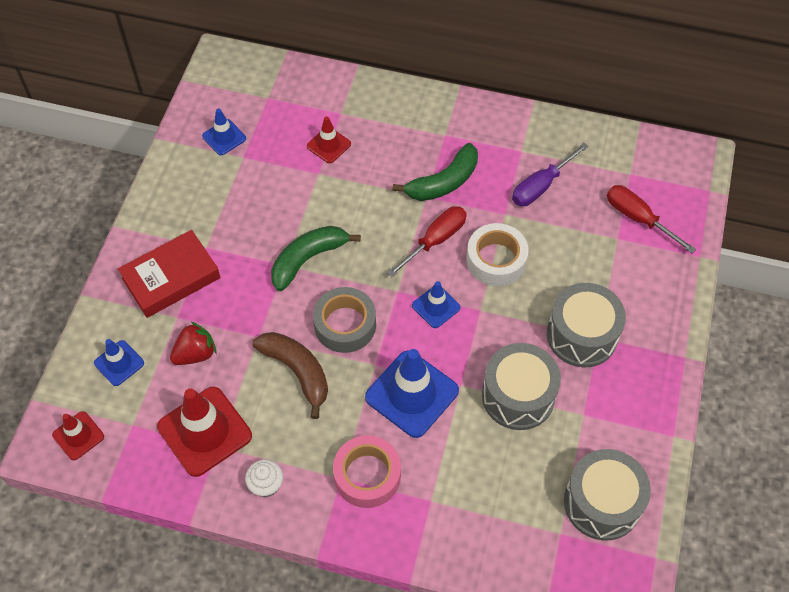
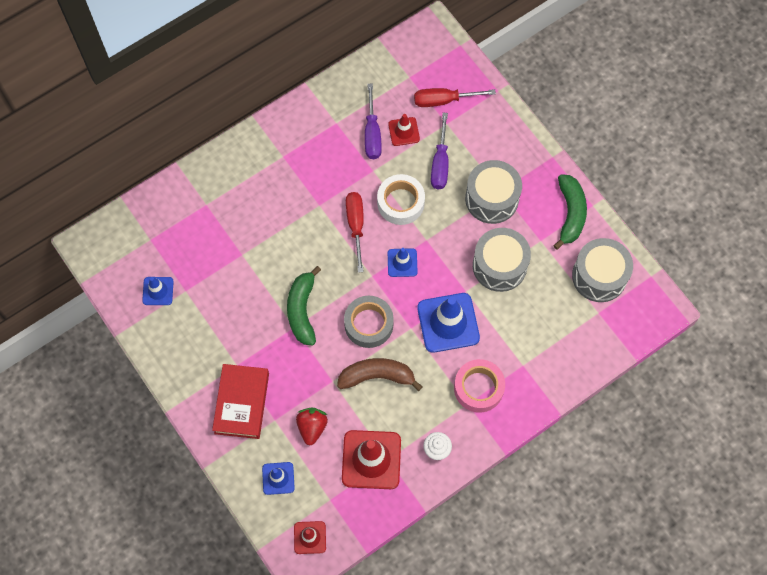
camera: 50 degrees left, 10 degrees up
red traffic cone [307,116,351,163] -> red traffic cone moved to [388,114,420,146]
green banana [393,143,478,201] -> green banana moved to [553,174,587,250]
none -> purple screwdriver [431,113,449,189]

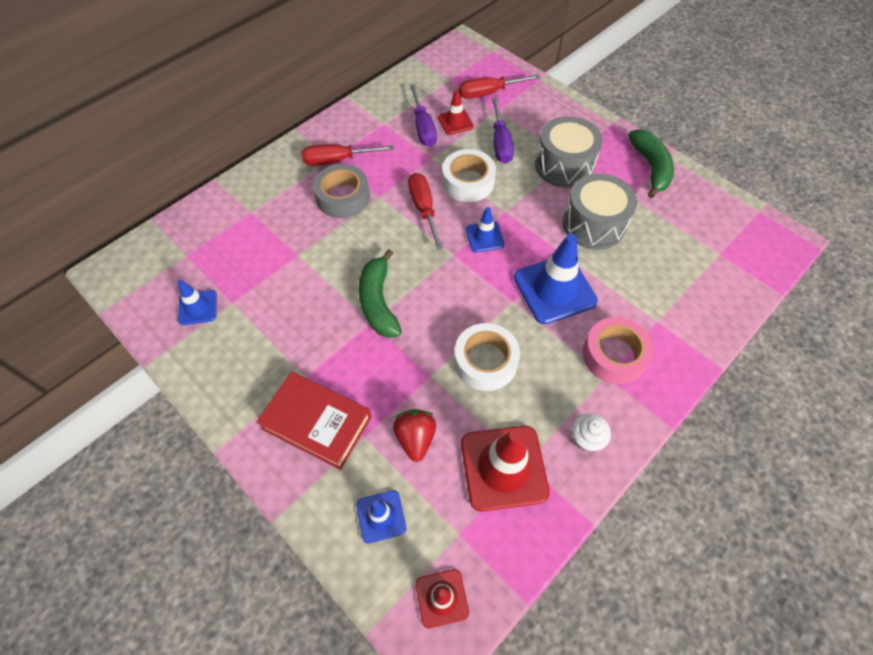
camera: 10 degrees left, 10 degrees down
red book [212,364,269,439] -> red book turned 60 degrees counterclockwise [256,372,372,470]
brown banana [337,358,423,391] -> white tape [454,323,520,391]
grey tape [344,296,394,348] -> grey tape moved to [313,164,370,218]
grey drum [572,238,633,302] -> none
none -> red screwdriver [302,144,394,166]

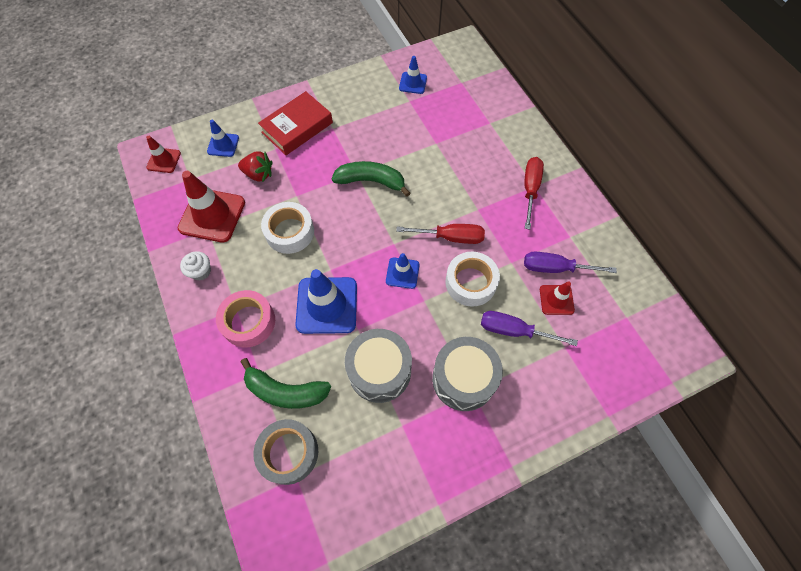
camera: 110 degrees right, 5 degrees up
grey tape [313,164,370,218] -> grey tape moved to [253,419,318,485]
red screwdriver [459,74,540,99] -> none
green banana [628,129,674,198] -> green banana moved to [241,358,331,409]

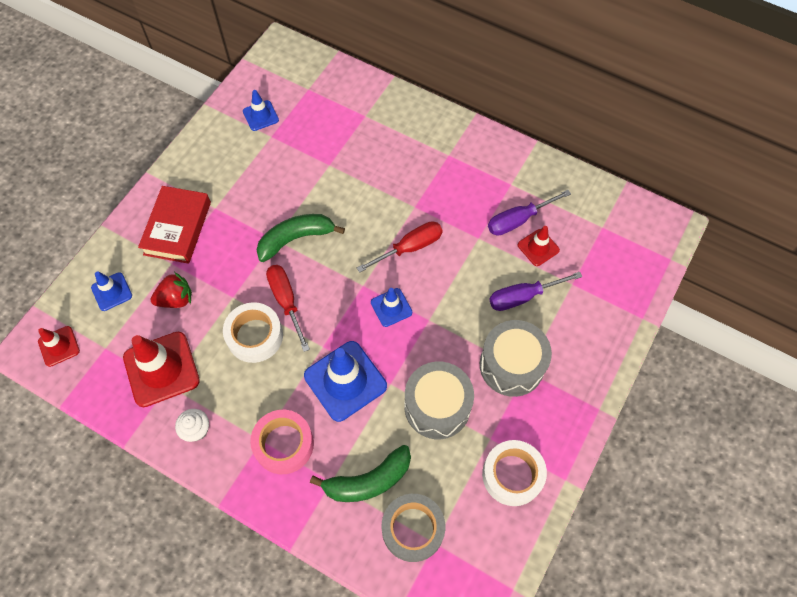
camera: 35 degrees left, 0 degrees up
white tape [445,252,500,307] -> white tape moved to [482,440,547,506]
red screwdriver [524,157,544,230] -> red screwdriver moved to [266,265,310,352]

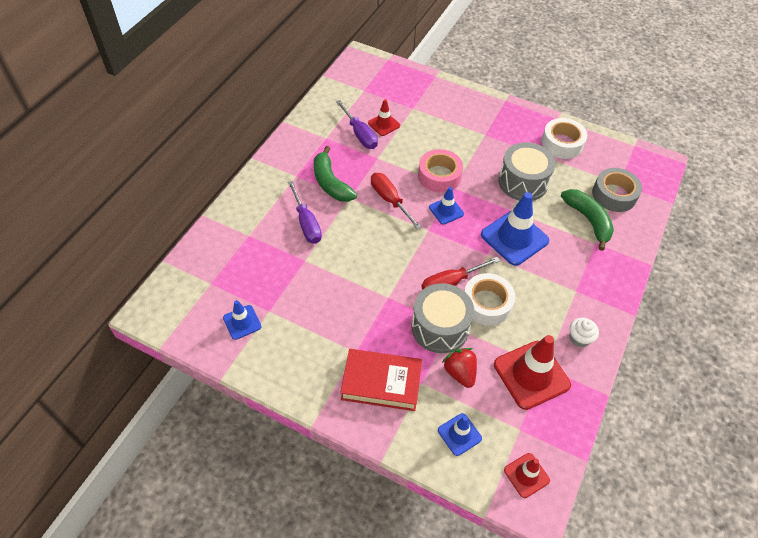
camera: 95 degrees left, 10 degrees down
pink tape [250,410,314,474] -> pink tape moved to [418,149,463,193]
green banana [257,214,345,262] -> green banana moved to [314,146,357,202]
grey drum [480,320,552,397] -> grey drum moved to [411,283,474,353]
purple screwdriver [489,272,582,311] -> purple screwdriver moved to [288,181,322,244]

